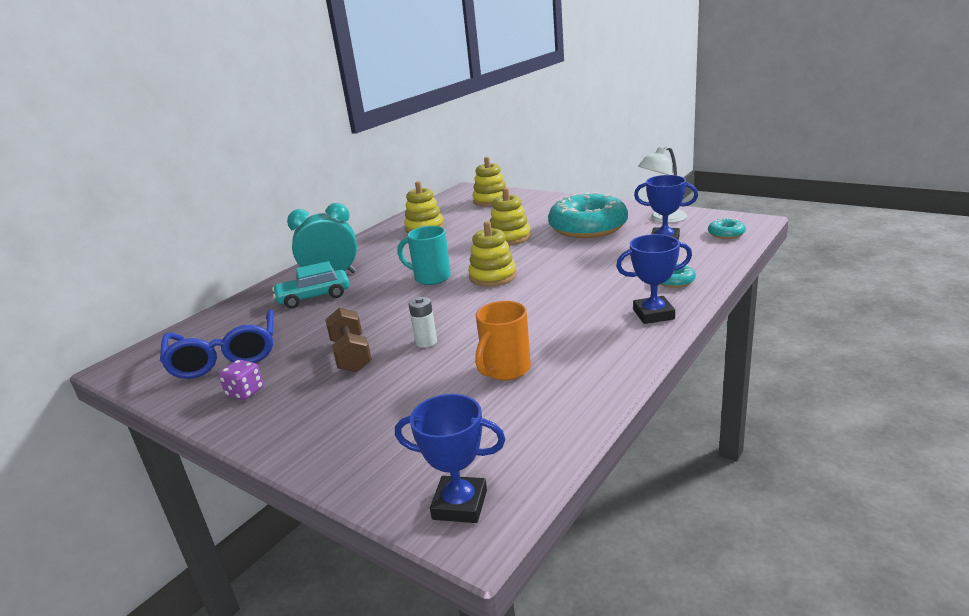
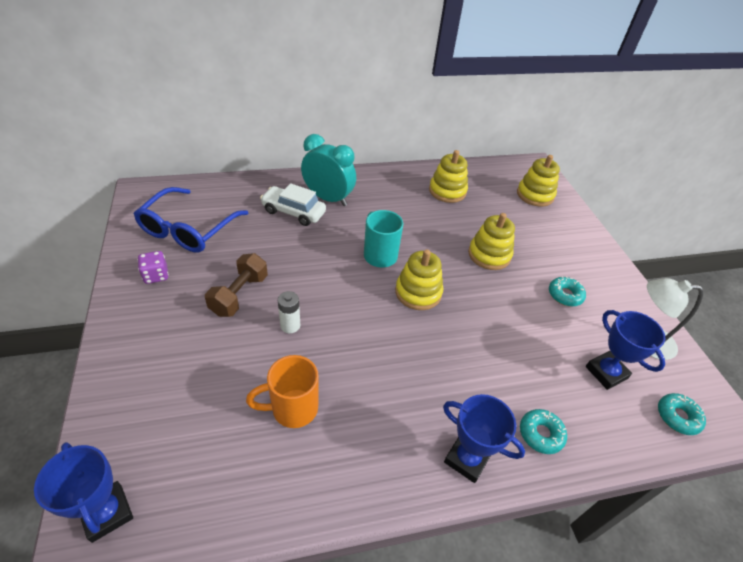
camera: 35 degrees right, 20 degrees up
turquoise car [272,261,350,308] -> white car [260,183,326,226]
turquoise donut [548,192,628,238] -> turquoise donut [549,276,586,306], size x0.42

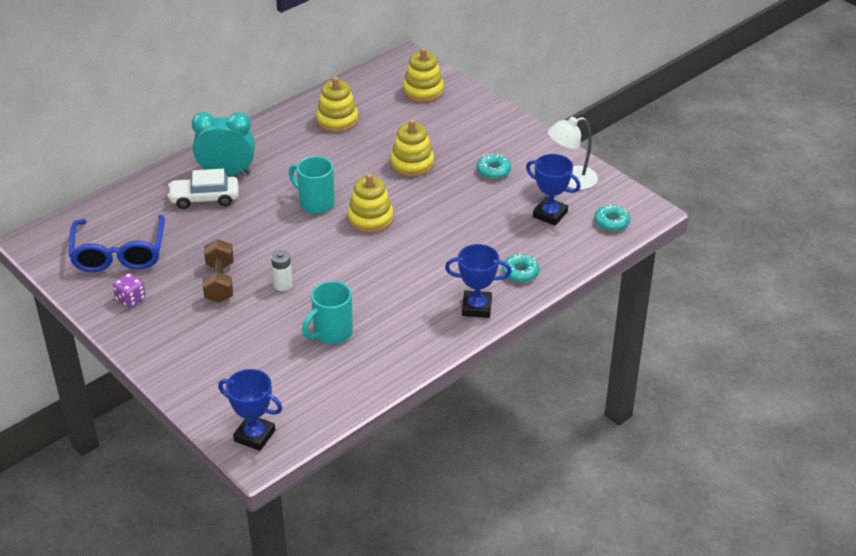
camera: 25 degrees left, 5 degrees down
orange mug [246,355,319,428] -> turquoise mug [302,281,353,344]

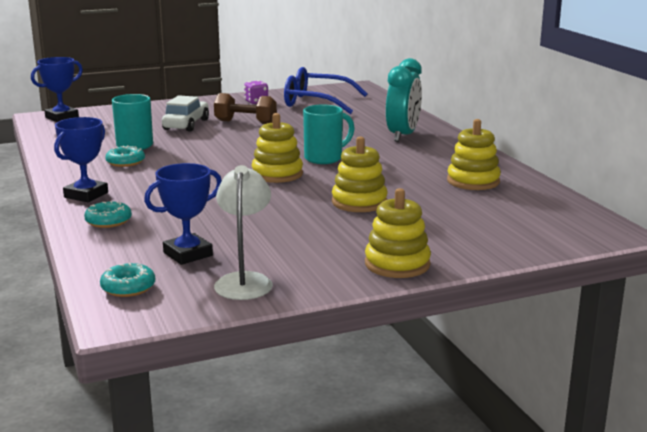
camera: 110 degrees right, 20 degrees down
white car [168,169,239,209] -> white car moved to [162,95,209,132]
white battery [271,250,293,291] -> none
yellow stacking toy [403,48,444,102] -> yellow stacking toy moved to [365,188,431,278]
turquoise donut [477,154,511,179] -> turquoise donut moved to [105,145,145,167]

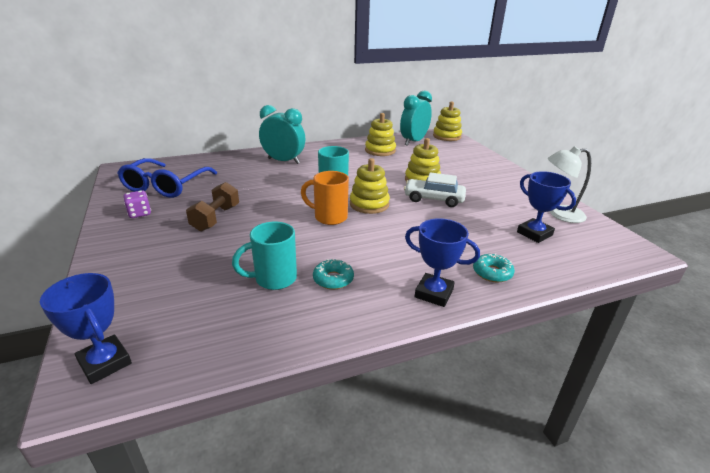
camera: 90 degrees left, 10 degrees up
turquoise donut [100,263,155,297] -> none
white car [162,95,209,132] -> white car moved to [404,172,466,207]
yellow stacking toy [365,188,431,278] -> yellow stacking toy moved to [433,101,462,141]
none -> orange mug [301,171,349,225]
none -> turquoise clock [400,90,432,146]

